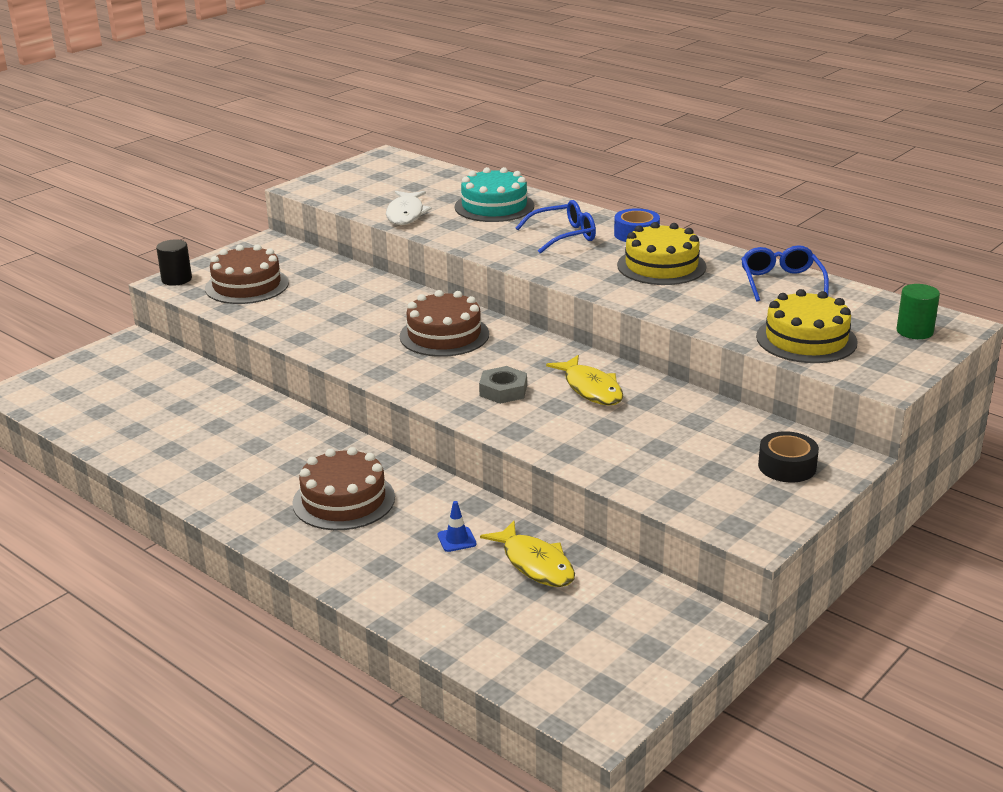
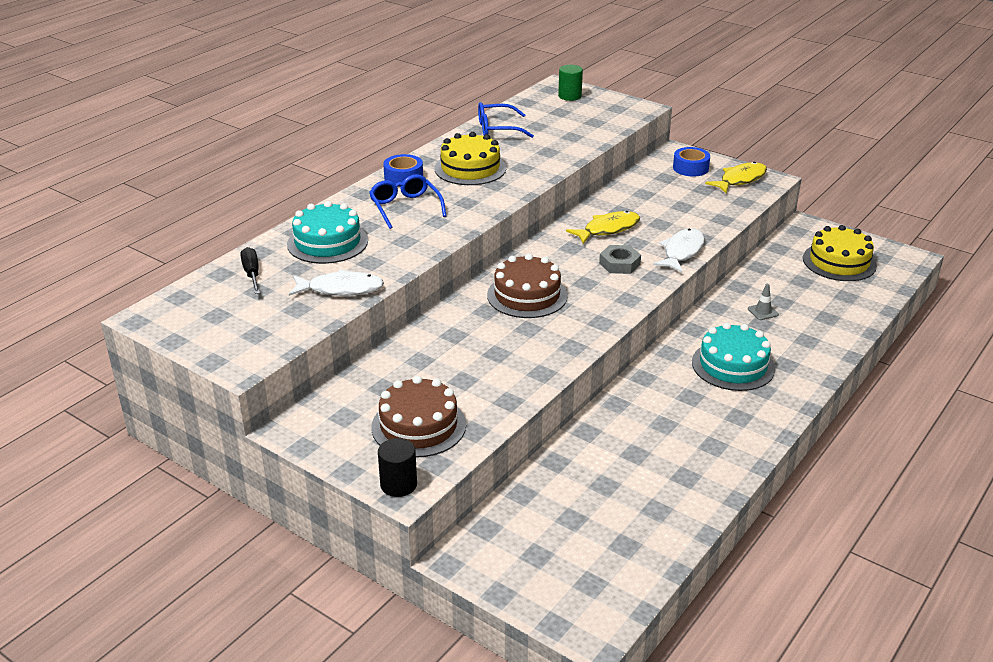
camera: 95 degrees left, 5 degrees up
brown cake [292,447,395,530] -> turquoise cake [692,322,775,391]
blue traffic cone [438,501,477,552] -> grey traffic cone [748,284,779,320]
yellow fish [480,521,575,587] -> yellow fish moved to [705,162,767,194]
yellow cake [756,289,858,363] -> yellow cake moved to [803,225,877,281]
black tape [758,431,819,482] -> blue tape [673,147,710,177]
none -> black screwdriver [240,247,260,294]
none -> white fish [653,228,705,273]

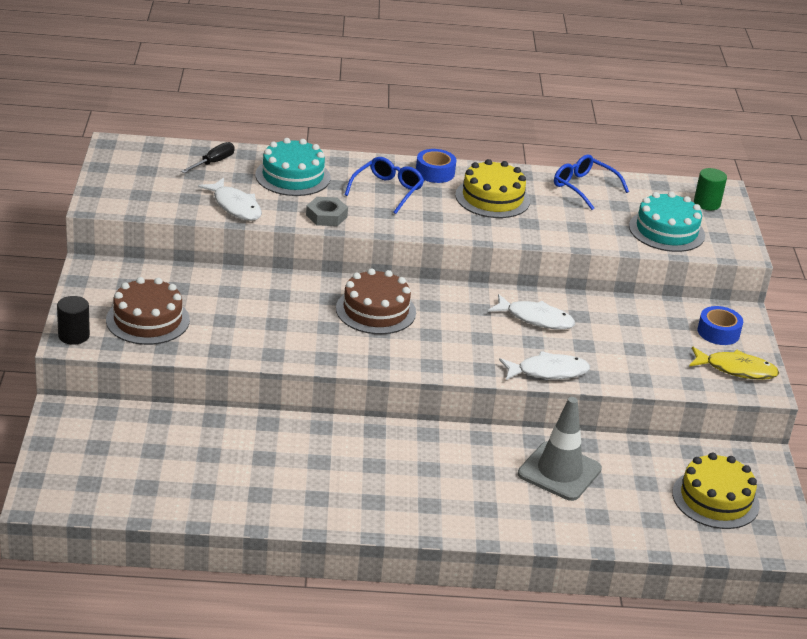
camera: 50 degrees right, 0 degrees up
yellow fish [566,211,640,244] -> white fish [488,294,575,330]
grey nut [599,245,641,274] -> grey nut moved to [306,197,348,226]
turquoise cake [692,322,775,391] -> turquoise cake moved to [629,192,705,252]
grey traffic cone [748,284,779,320] -> grey traffic cone [518,397,602,501], size x2.49

